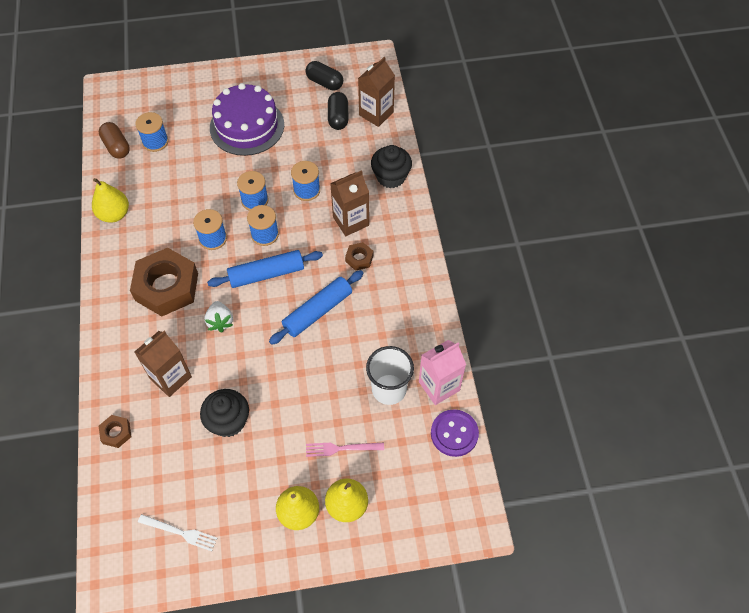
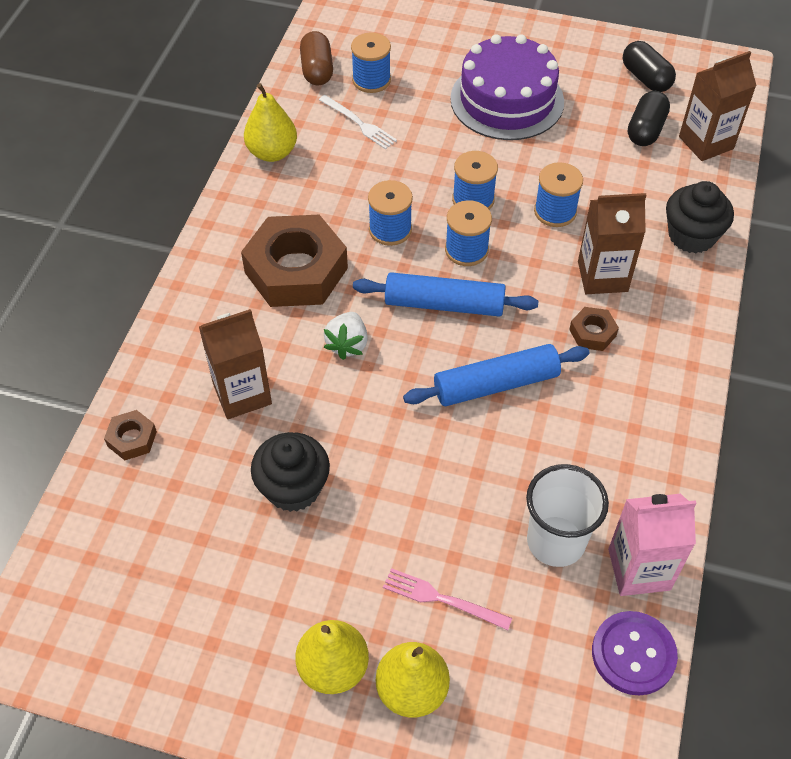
camera: 25 degrees right, 5 degrees down
white fork [138,514,217,551] -> white fork moved to [319,95,397,150]

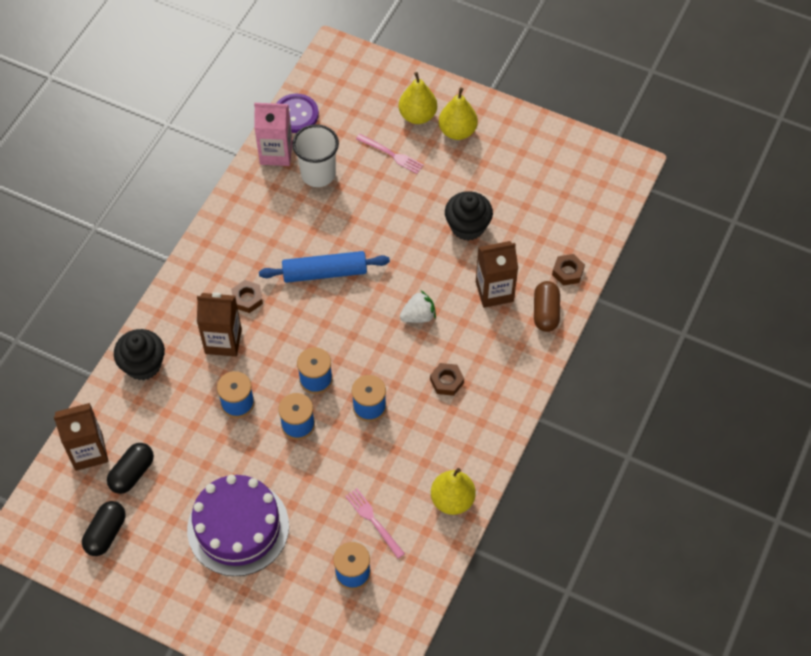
camera: 170 degrees left, 5 degrees up
brown nut [241,215,348,307] -> brown nut [430,363,464,396], size x0.44
brown capsule [300,31,333,85] -> brown capsule moved to [534,281,560,332]
white fork [319,95,397,150] -> pink fork [345,488,405,559]
white strawberry [324,312,368,360] -> white strawberry turned 45 degrees clockwise [400,291,436,323]
blue rolling pin [353,272,538,317] -> none
black capsule [623,41,676,92] -> black capsule turned 45 degrees clockwise [82,501,126,556]

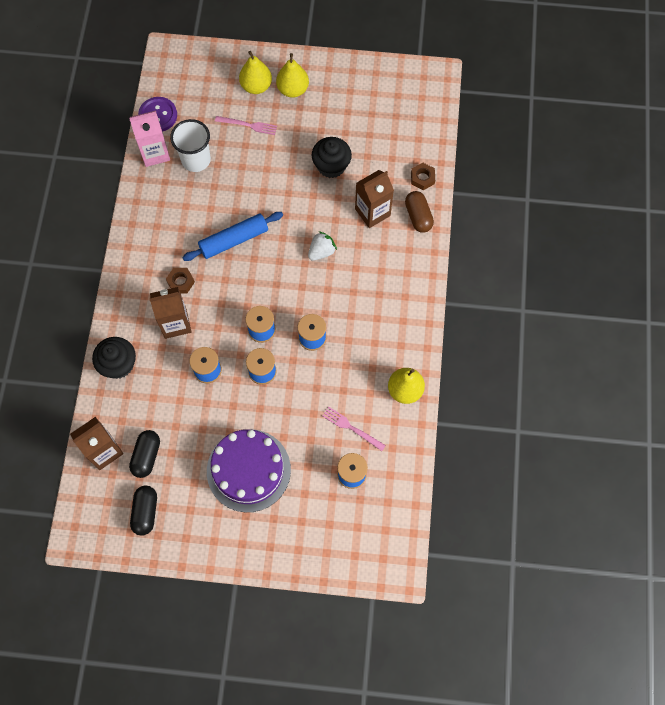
camera: 20 degrees left, 10 degrees up
brown nut [430,363,464,396] -> none

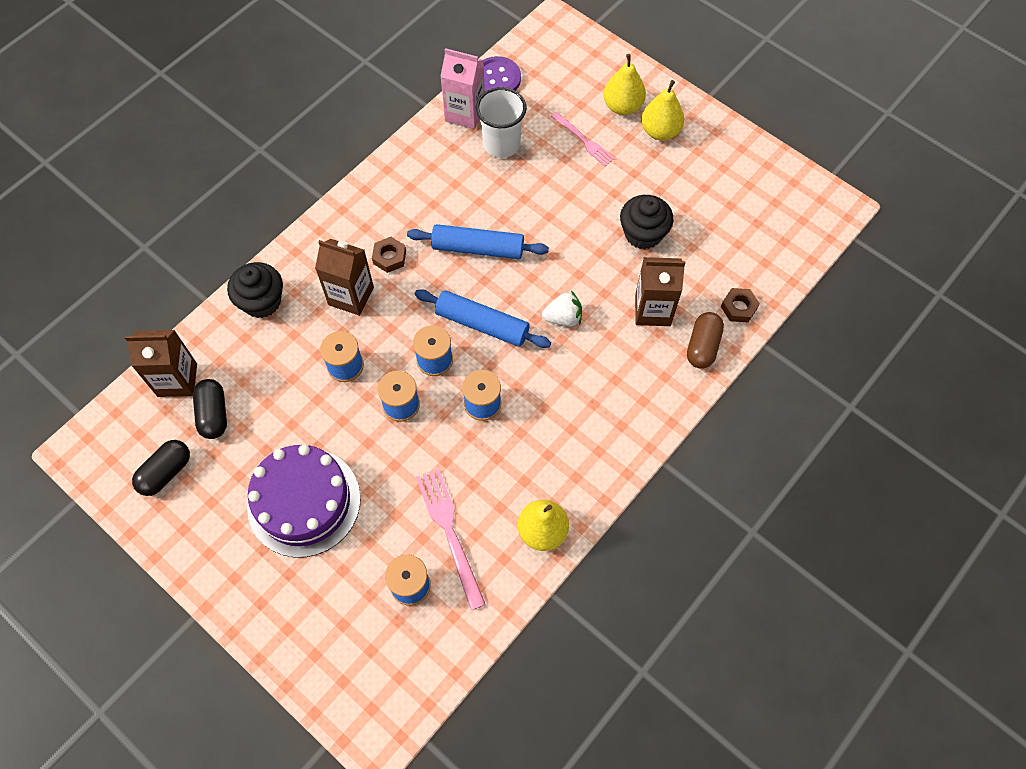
camera: 35 degrees right, 5 degrees down
black capsule [129,430,160,478] -> black capsule turned 60 degrees counterclockwise [193,379,227,439]
pink fork [322,407,386,451] -> pink fork [416,468,486,610], size x1.54
none -> blue rolling pin [415,289,551,348]

